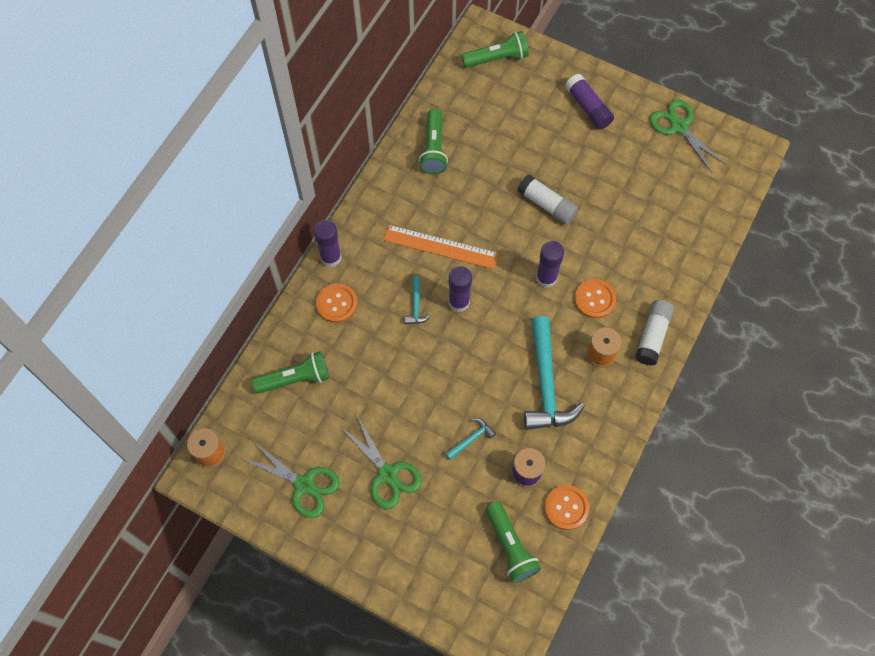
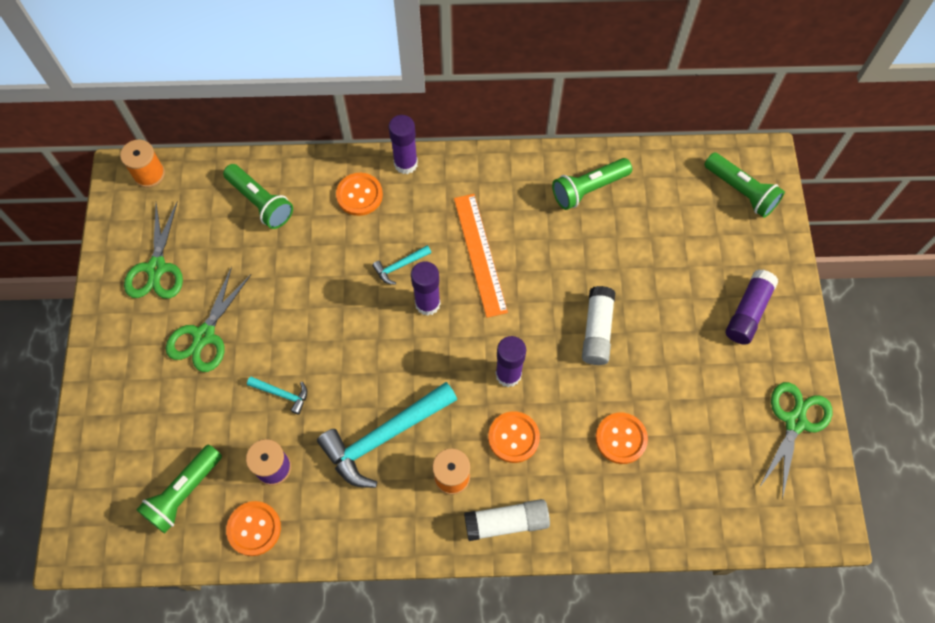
camera: 60 degrees right, 0 degrees up
none -> orange button [595,412,648,464]

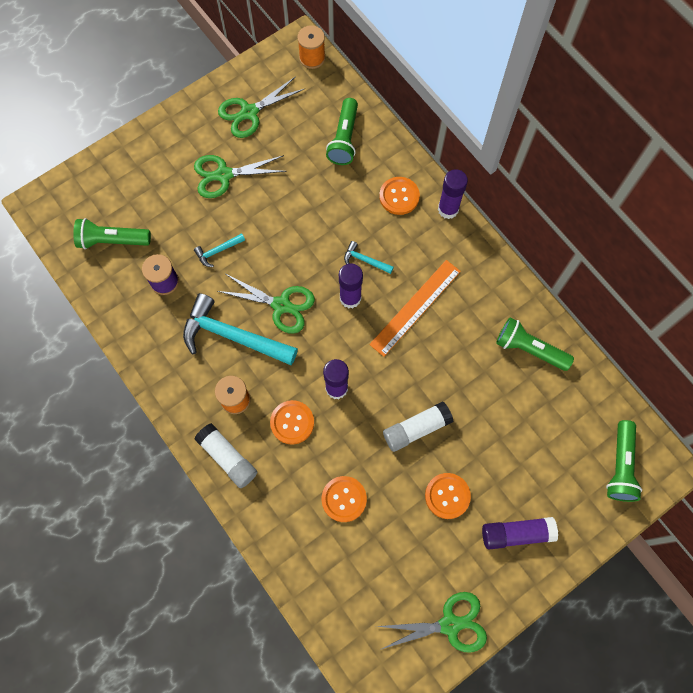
camera: 55 degrees right, 5 degrees up
orange button [226,501,281,556] -> orange button moved to [425,473,471,519]
turquoise hammer [247,376,307,415] -> turquoise hammer turned 75 degrees clockwise [194,233,245,267]
none -> green scissors [218,274,315,334]

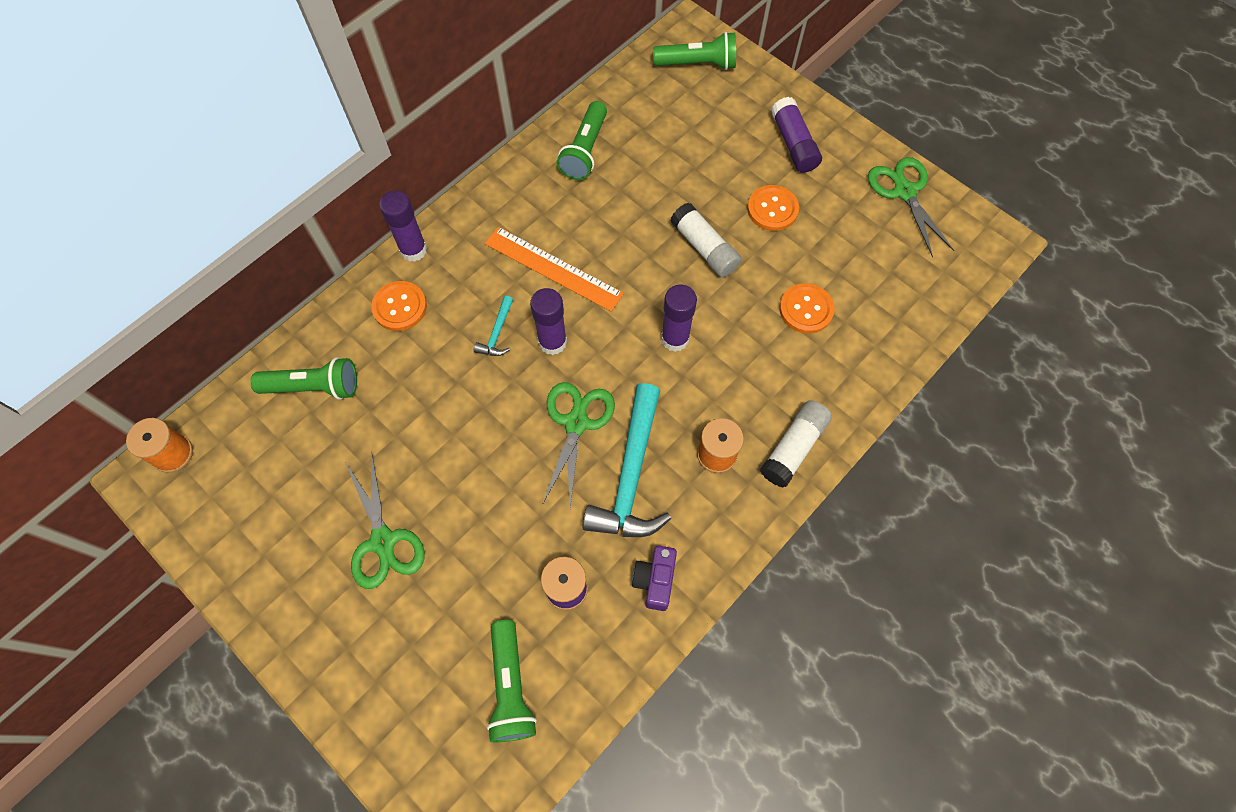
camera: 100 degrees left, 5 degrees down
turquoise hammer [194,233,245,267] -> none
green scissors [218,76,304,138] -> none
orange button [270,400,314,445] -> none
none -> purple camera [632,546,677,611]

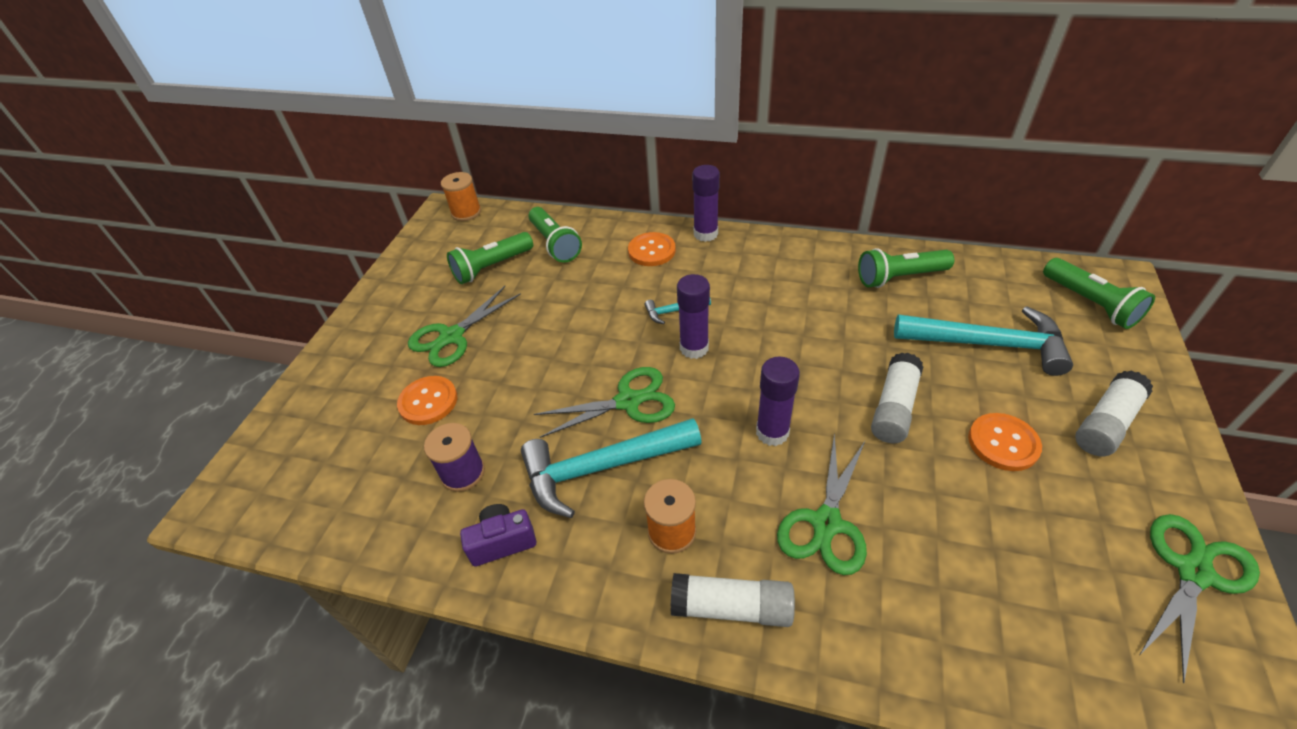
camera: 65 degrees right, 20 degrees down
orange ruler [485,227,624,312] -> none
green flashlight [487,620,537,742] -> green flashlight moved to [447,232,533,284]
purple glue stick [771,97,822,173] -> white glue stick [1075,371,1153,456]
orange button [779,283,835,334] -> orange button moved to [397,376,457,425]
none -> green scissors [777,432,867,575]
none -> turquoise hammer [894,306,1073,376]

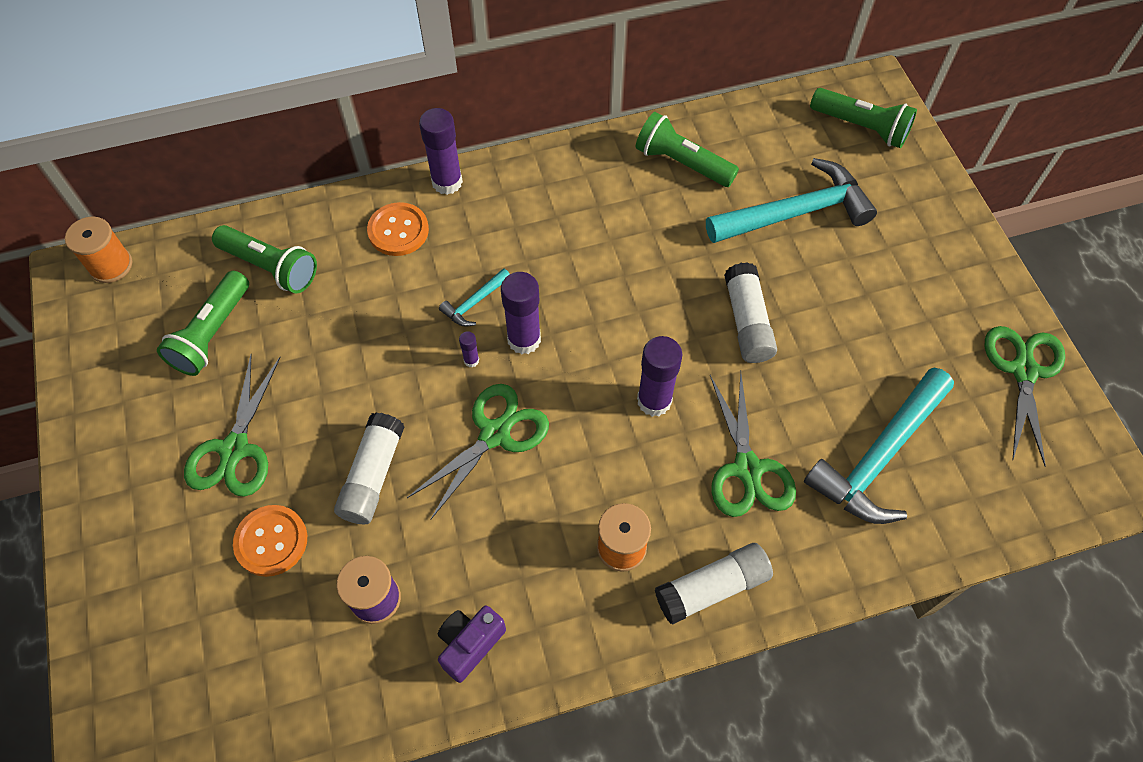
camera: 35 degrees left, 15 degrees up
turquoise hammer [521,418,702,518] -> turquoise hammer moved to [804,368,954,524]
green flashlight [858,248,954,288] -> green flashlight turned 75 degrees clockwise [636,112,739,187]
orange button [968,413,1042,471] -> none
white glue stick [1075,371,1153,456] -> white glue stick moved to [334,412,404,524]
none -> purple glue stick [459,331,479,367]

